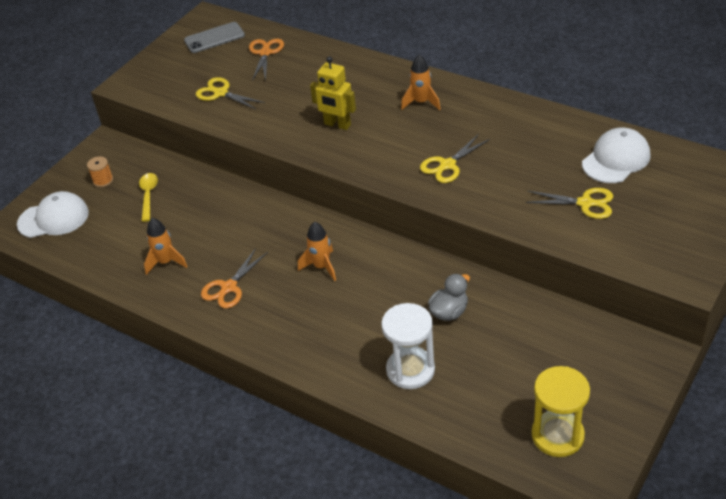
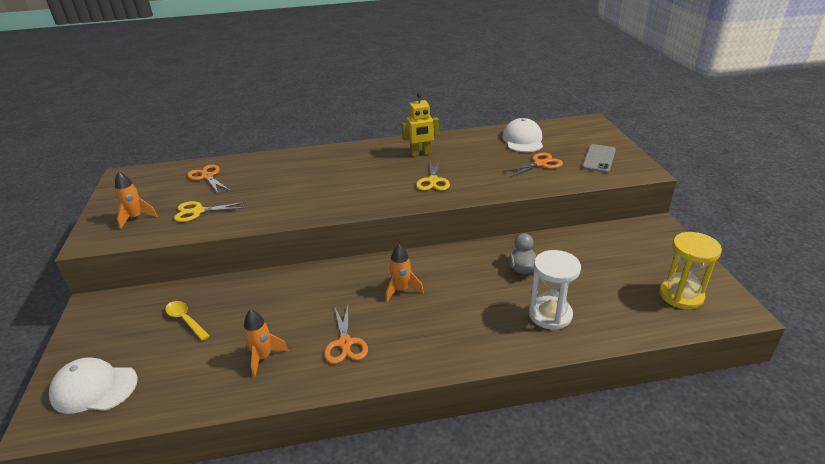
camera: 45 degrees left, 10 degrees down
white cap [17,191,89,238] -> white cap turned 120 degrees counterclockwise [49,357,138,414]
orange spool [87,156,113,187] -> none
grey phone [184,22,245,53] -> grey phone moved to [582,144,616,173]
yellow robot [310,56,356,130] -> yellow robot moved to [402,92,439,157]
orange rocket [401,55,441,110] -> orange rocket moved to [115,171,157,229]
yellow scissors [526,188,613,219] -> orange scissors [502,152,563,178]

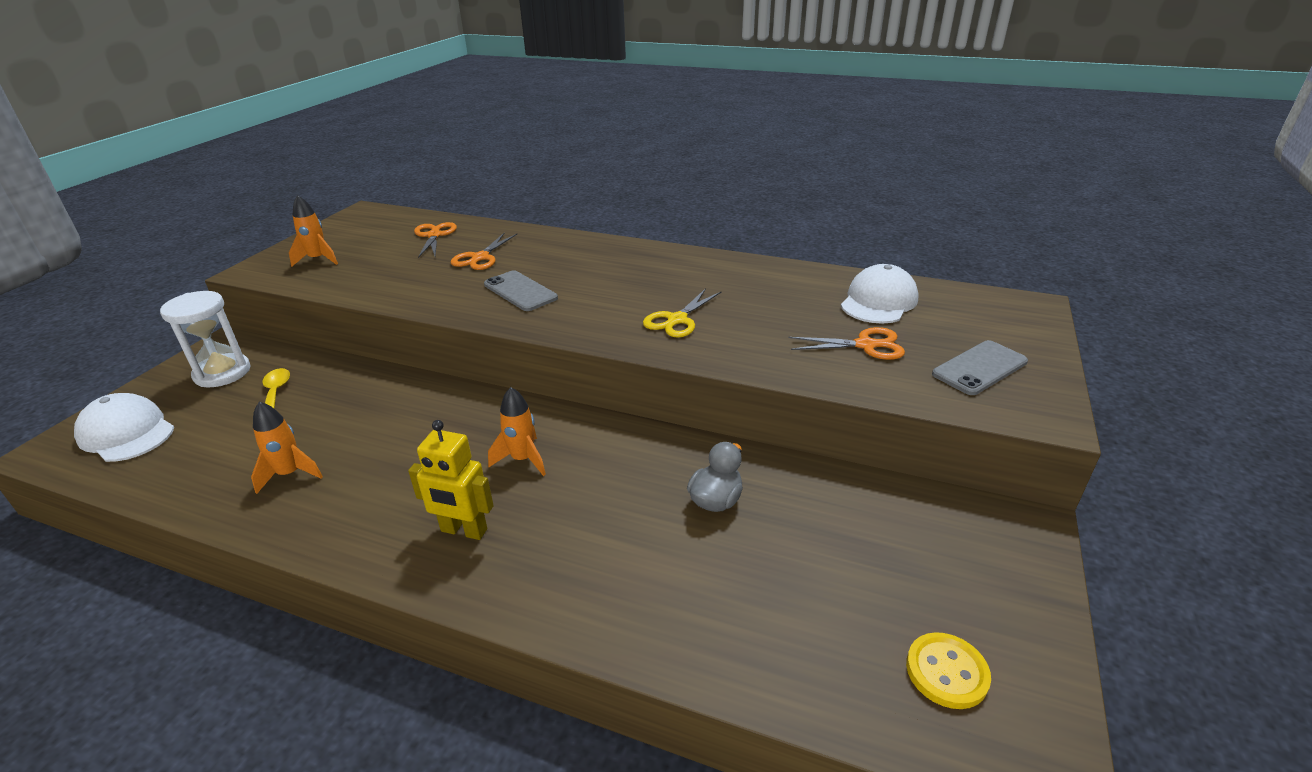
camera: 30 degrees right, 0 degrees up
yellow scissors [174,201,246,222] -> none
orange scissors [324,305,368,364] -> orange scissors moved to [451,233,518,270]
yellow robot [402,92,439,157] -> yellow robot moved to [408,420,494,540]
white hourglass [529,250,581,330] -> white hourglass moved to [160,291,250,387]
yellow hourglass [659,232,722,309] -> yellow button [906,632,991,709]
none -> grey phone [484,270,558,311]

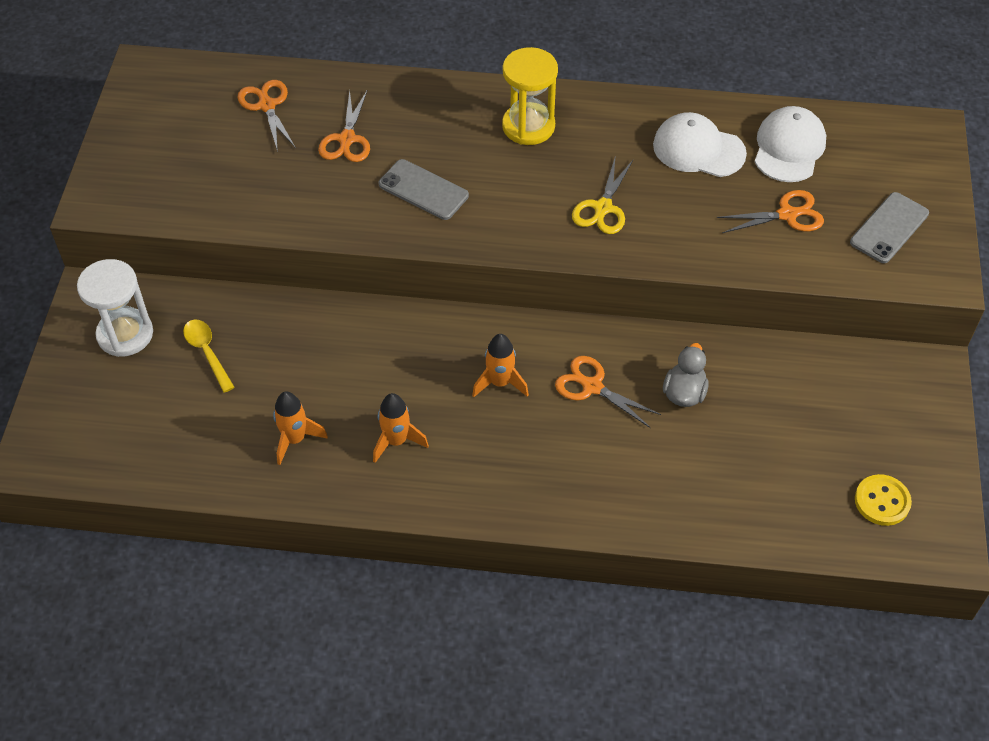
camera: 15 degrees left, 20 degrees up
white cap [74,393,174,462] -> white cap moved to [653,112,747,177]
orange rocket [289,195,338,267] -> orange rocket moved to [373,393,429,463]
yellow robot [408,420,494,540] -> none
none -> yellow hourglass [502,47,558,145]
none -> orange scissors [555,356,661,428]

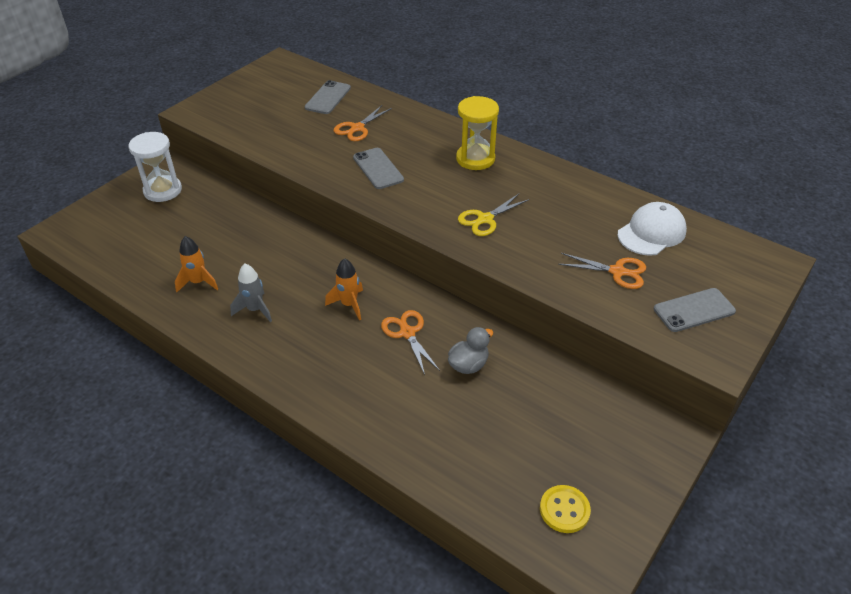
camera: 30 degrees right, 10 degrees down
yellow spoon [183,319,235,393] -> none
orange scissors [237,80,296,152] -> grey phone [305,80,351,114]
orange rocket [373,393,429,463] -> grey rocket [230,264,272,322]
white cap [653,112,747,177] -> none

